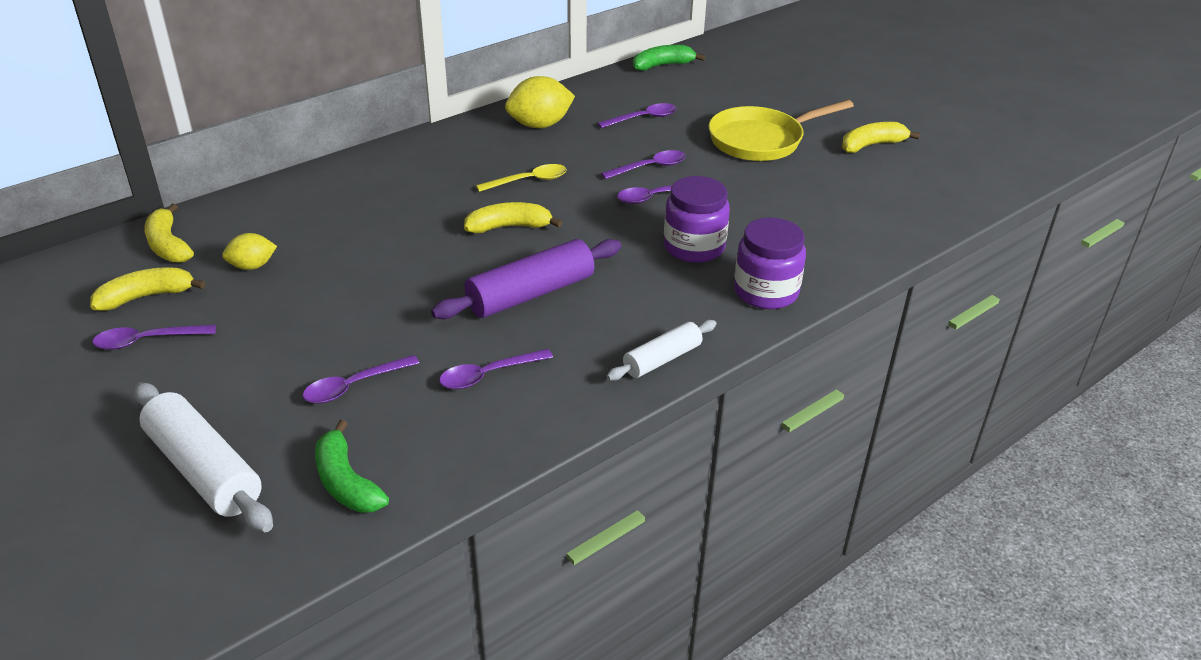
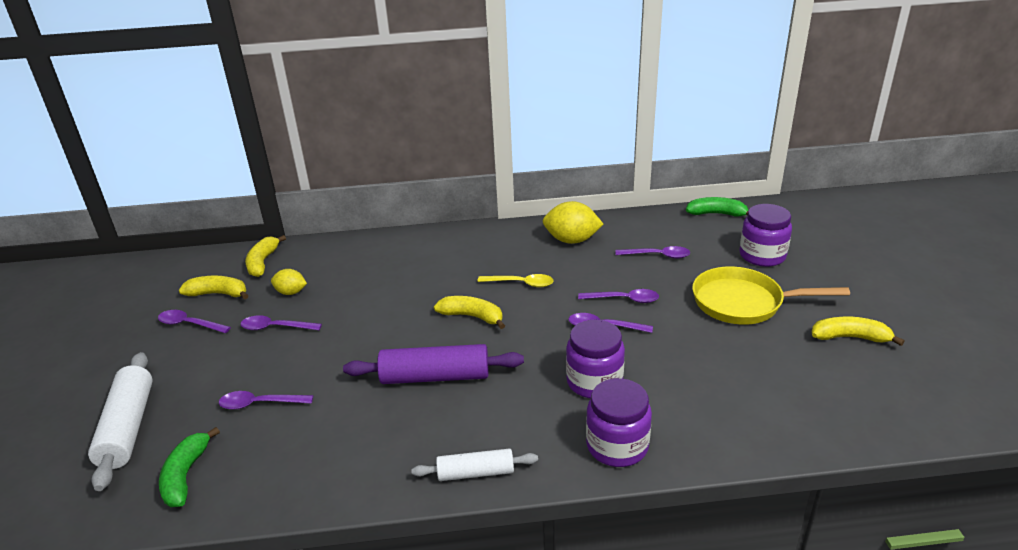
camera: 35 degrees right, 5 degrees down
purple spoon [439,349,553,389] -> purple spoon moved to [240,315,322,330]
none -> purple jar [739,204,792,267]

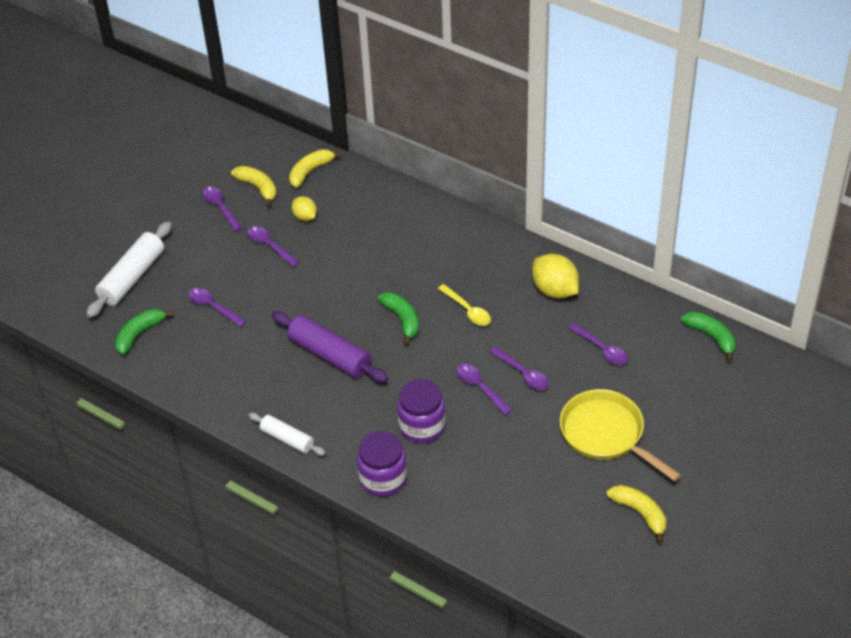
camera: 40 degrees right, 15 degrees up
yellow banana [434,296,505,329] -> green banana [378,292,419,345]
purple jar [739,204,792,267] -> none

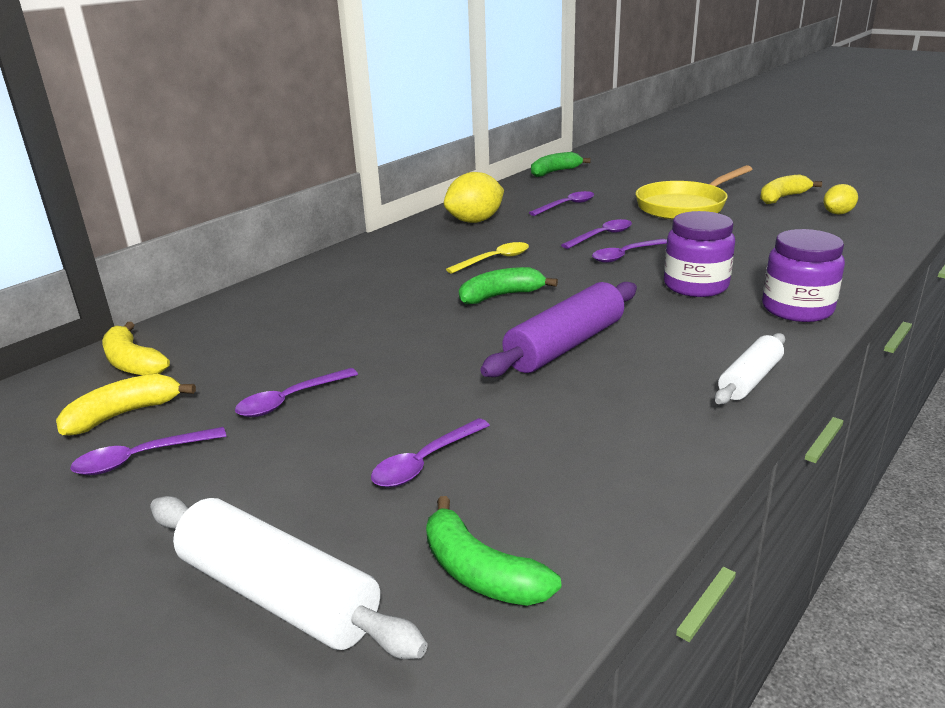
camera: 85 degrees left, 20 degrees down
yellow lemon [292,196,317,221] -> yellow lemon moved to [823,184,858,214]

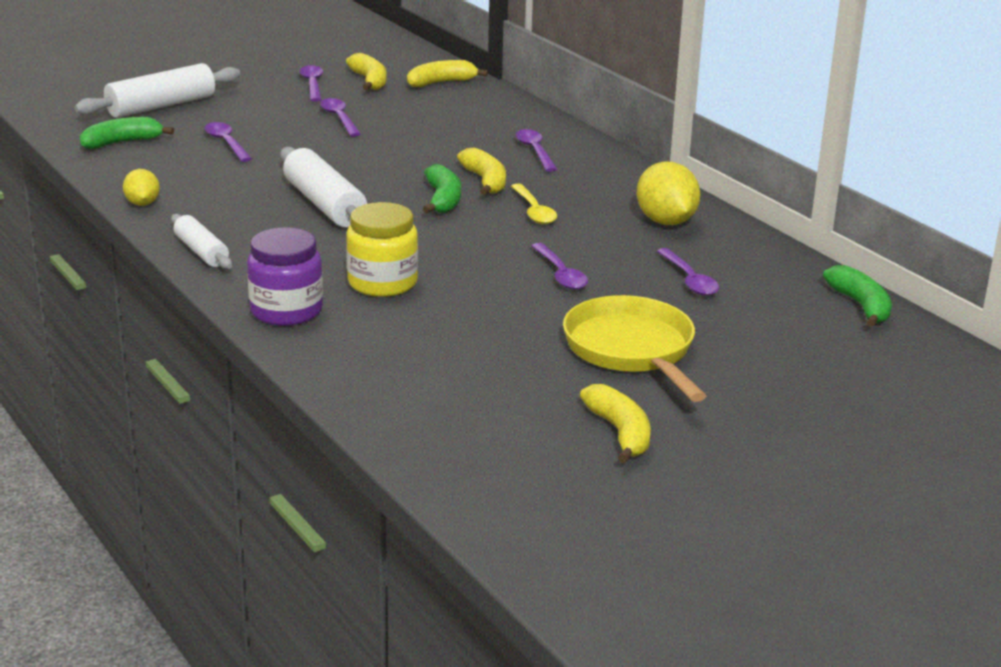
camera: 105 degrees right, 0 degrees up
purple rolling pin [480,282,637,377] -> white rolling pin [280,147,367,227]
purple spoon [592,239,667,263] -> purple spoon moved to [516,129,557,172]
purple jar [664,211,735,297] -> yellow jar [346,202,418,297]
yellow lemon [823,184,858,214] -> yellow lemon moved to [123,169,160,206]
none -> yellow banana [457,147,506,195]

